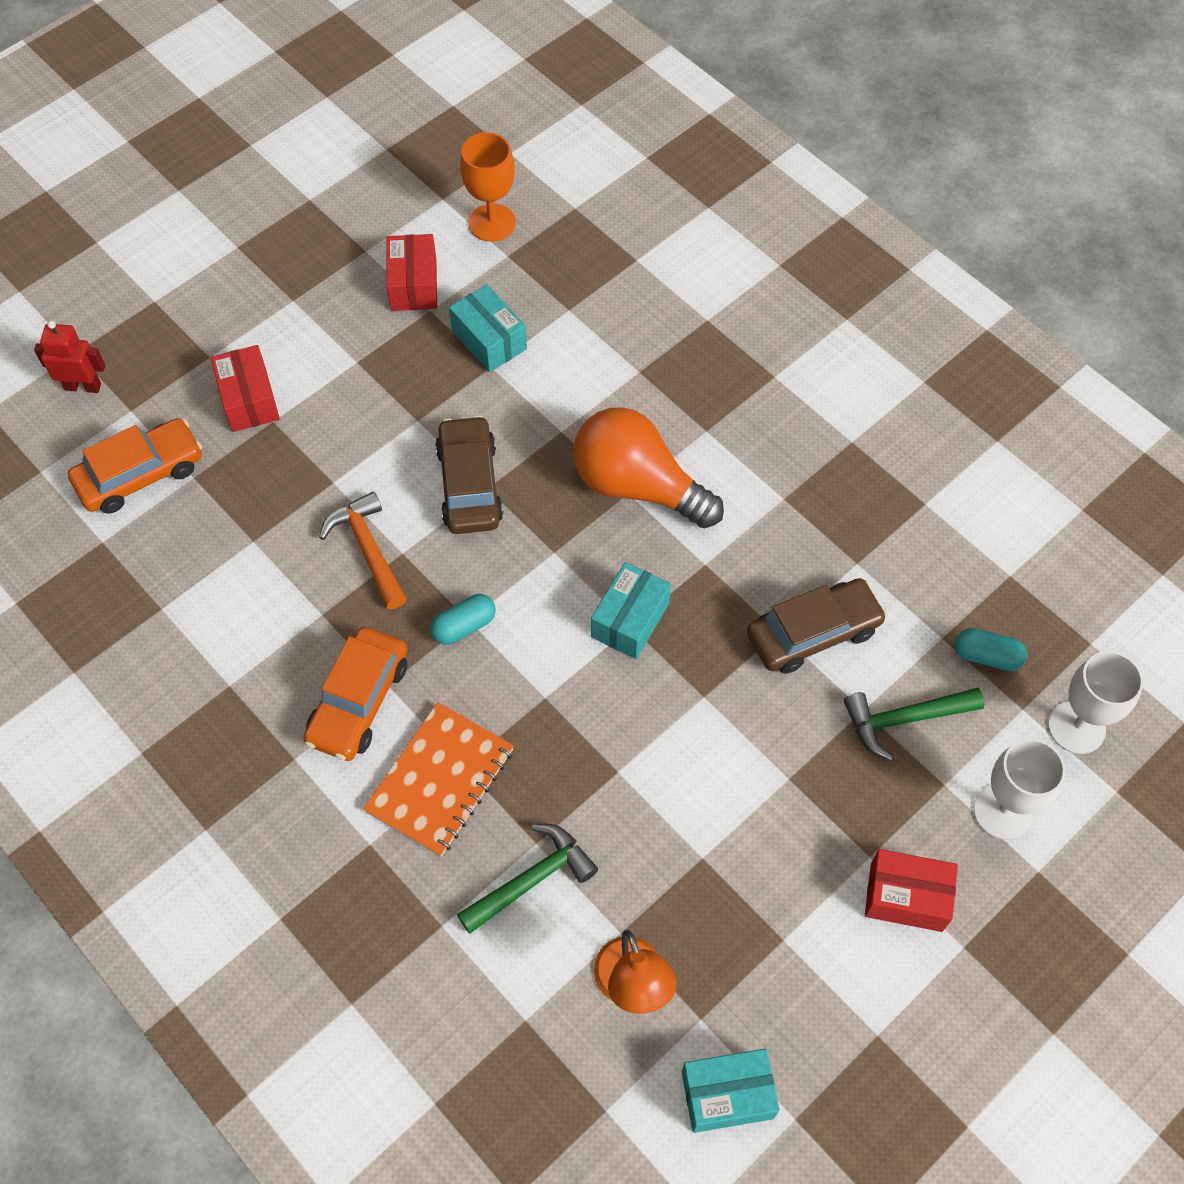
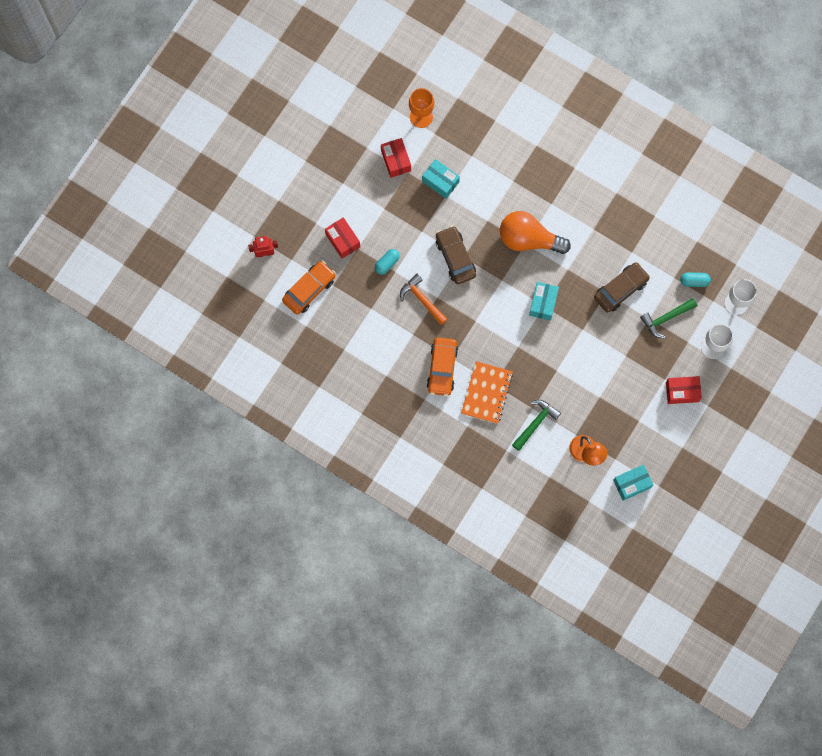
camera: 15 degrees left, 15 degrees up
turquoise capsule [430,594,496,645] -> turquoise capsule moved to [375,249,400,275]

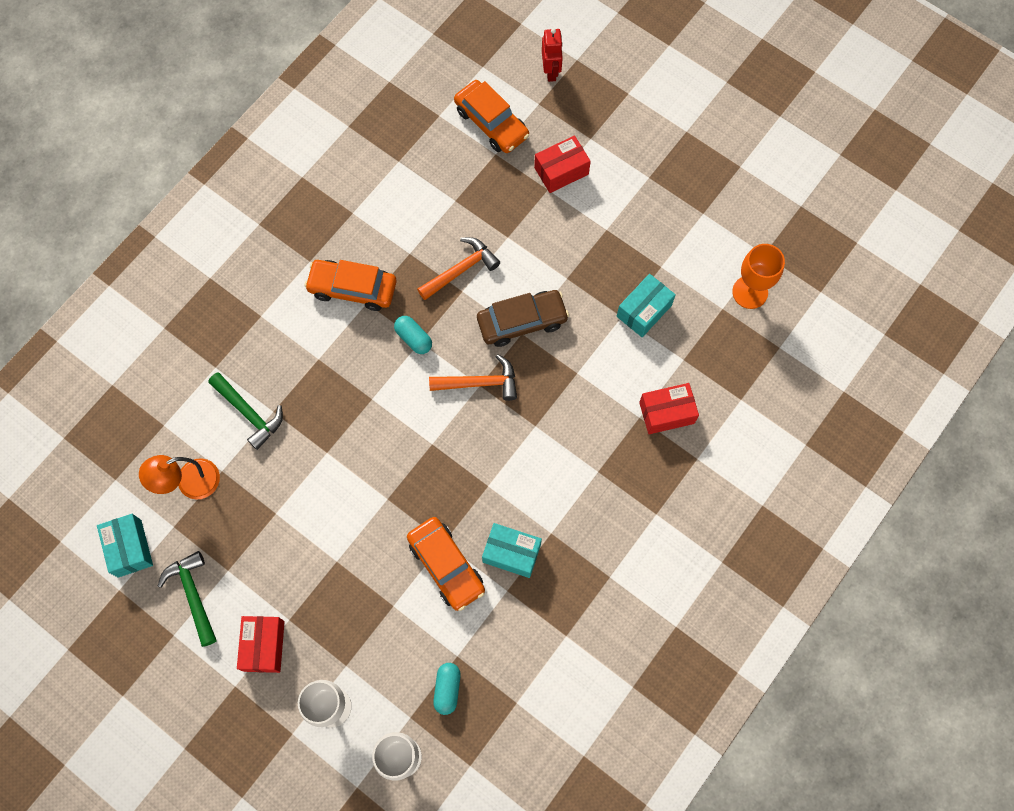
camera: 95 degrees right, 5 degrees down
turquoise capsule [375,249,400,275] -> turquoise capsule moved to [394,316,432,354]
red box [381,138,411,178] -> red box moved to [639,383,699,434]
orange notebook [461,361,513,424] -> none
orange light bulb [500,211,571,254] -> none
turquoise box [529,282,559,321] -> turquoise box moved to [482,523,542,578]
brown car [594,262,650,313] -> orange car [407,517,485,611]
green hammer [640,298,697,338] -> green hammer moved to [158,551,217,647]
none -> orange hammer [429,354,517,401]

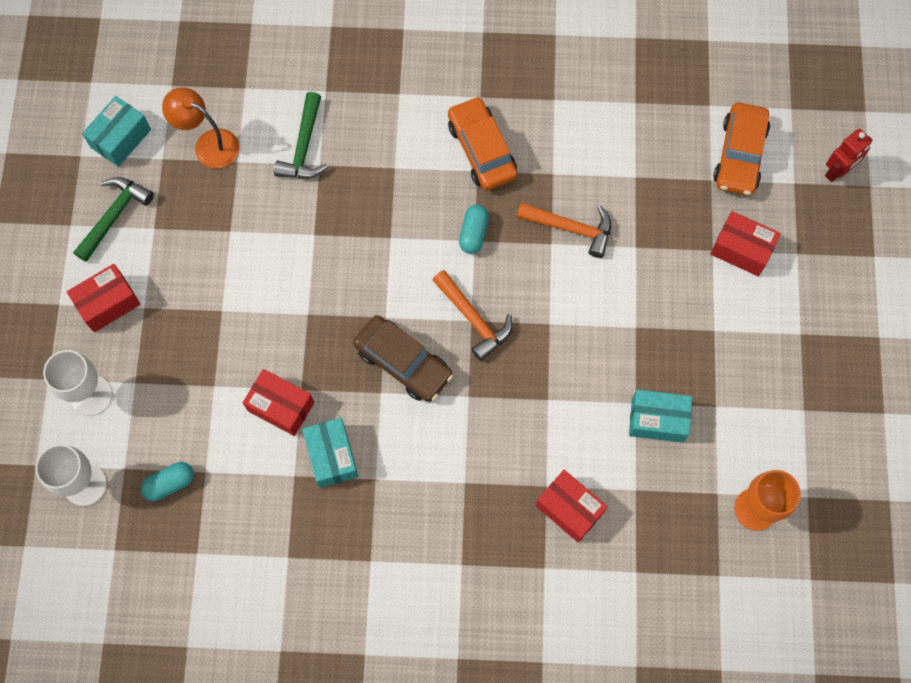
camera: 55 degrees right, 0 degrees up
orange car [407,517,485,611] -> red box [243,369,314,436]
brown car [477,290,569,347] -> brown car moved to [353,315,453,402]

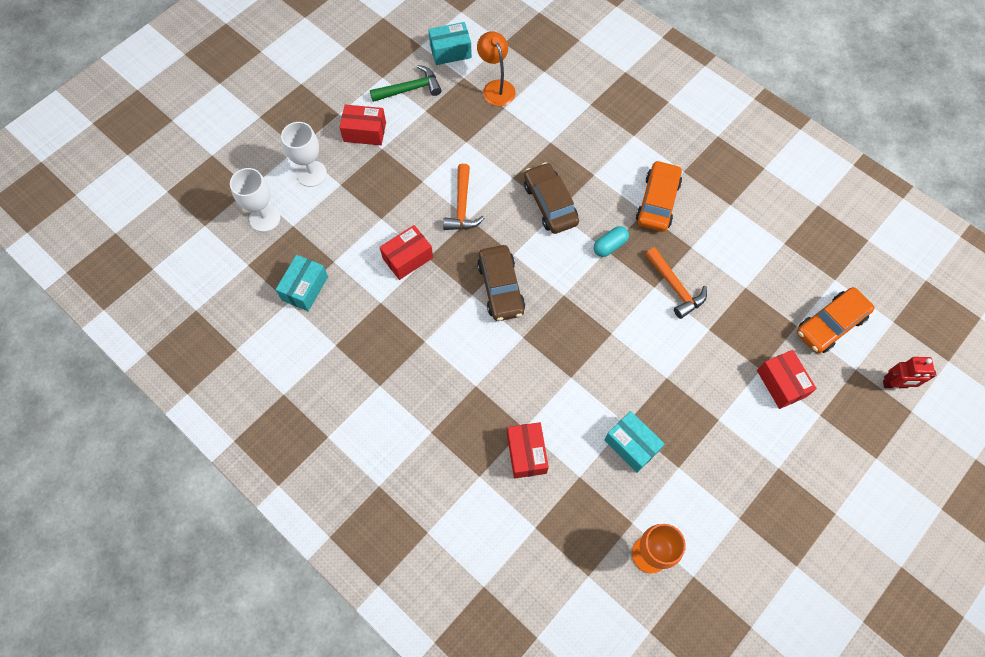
camera: 40 degrees right, 5 degrees down
turquoise capsule [141,462,194,501] -> none
red box [243,369,314,436] -> red box turned 75 degrees clockwise [380,225,433,280]
green hammer [274,92,328,179] -> none
turquoise box [302,418,358,488] -> turquoise box moved to [276,255,328,311]
orange hammer [433,270,512,361] -> orange hammer moved to [443,164,484,230]
none -> brown car [524,162,579,234]

